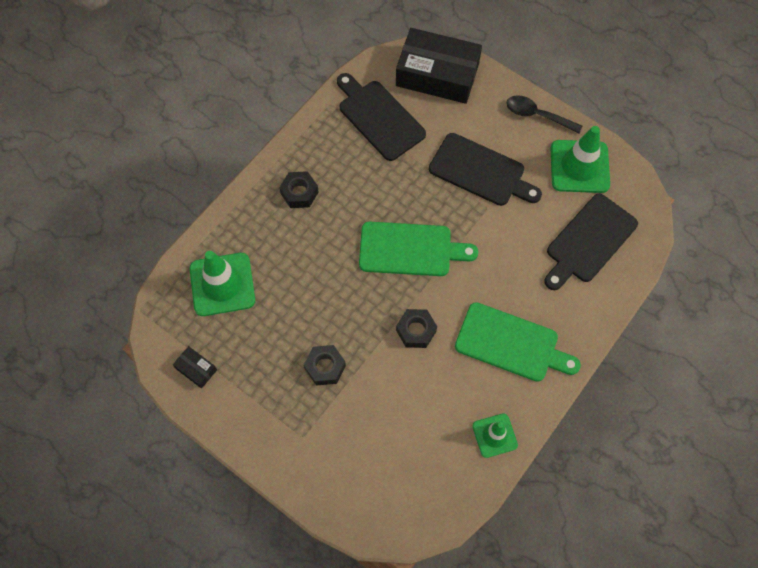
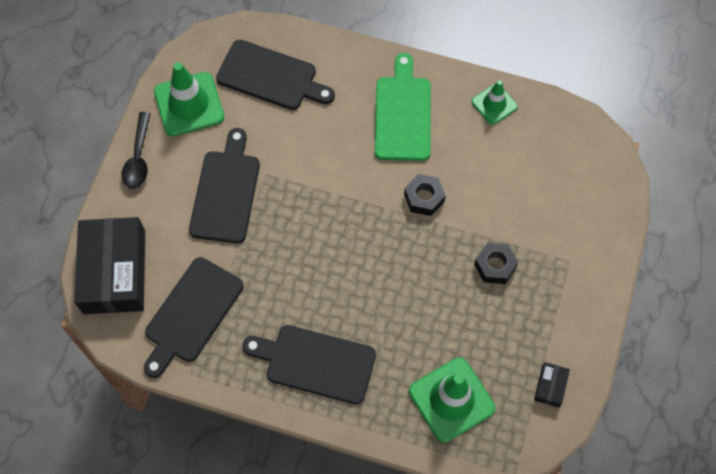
camera: 110 degrees left, 0 degrees up
black nut [279,171,319,208] -> black cutting board [242,325,376,404]
green cutting board [359,222,478,276] -> none

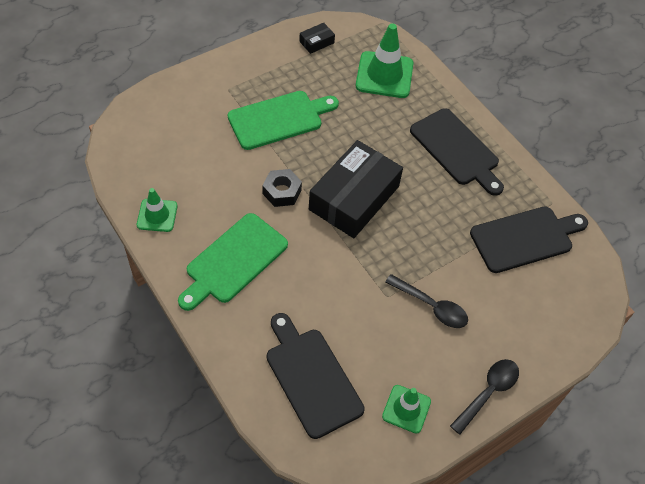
camera: 145 degrees left, 10 degrees down
black box [74,217,145,314] -> black box moved to [309,140,403,238]
green traffic cone [154,62,224,136] -> green traffic cone [382,385,431,434], size x0.59
black cutting board [189,128,260,243] -> black spoon [385,274,468,328]
black nut [474,243,518,284] -> green cutting board [228,91,339,150]

